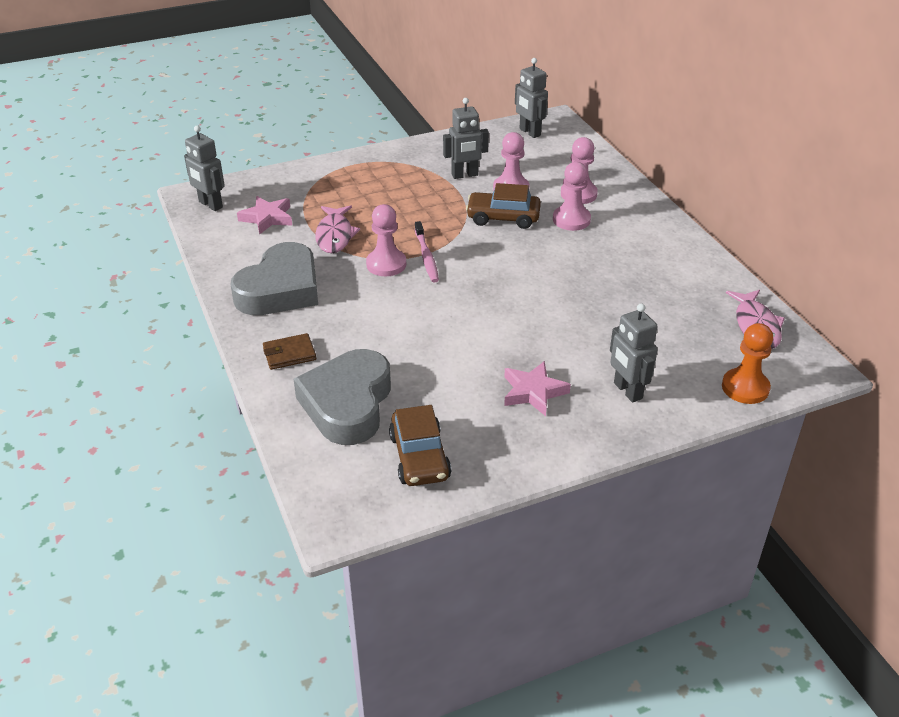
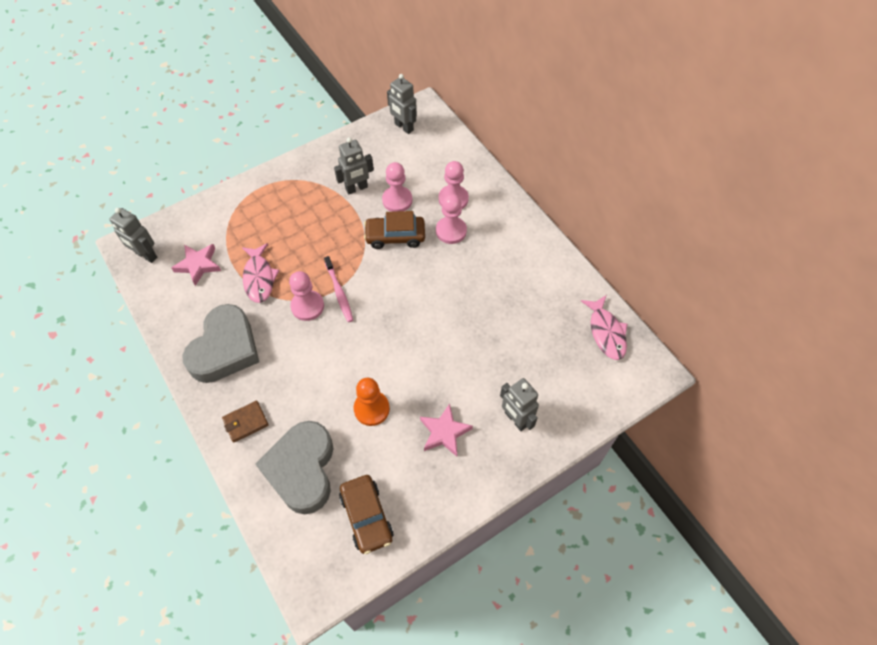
camera: 10 degrees left, 20 degrees up
orange pawn [722,323,773,404] -> orange pawn moved to [354,378,390,426]

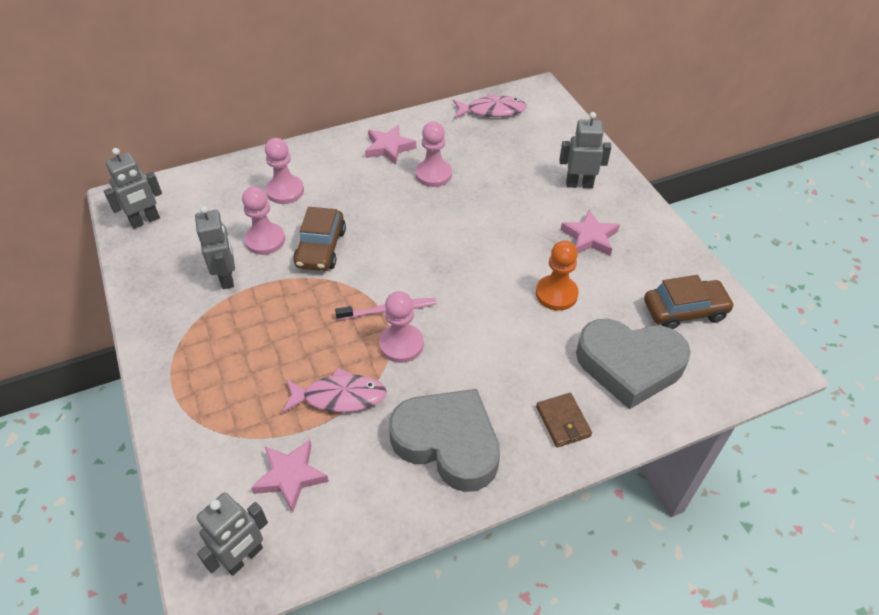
camera: 80 degrees left, 10 degrees down
pink pawn [436,194,467,244] -> pink pawn moved to [416,121,452,187]
grey robot [500,378,539,431] -> grey robot turned 150 degrees counterclockwise [559,112,611,188]
none -> pink star [365,125,416,165]

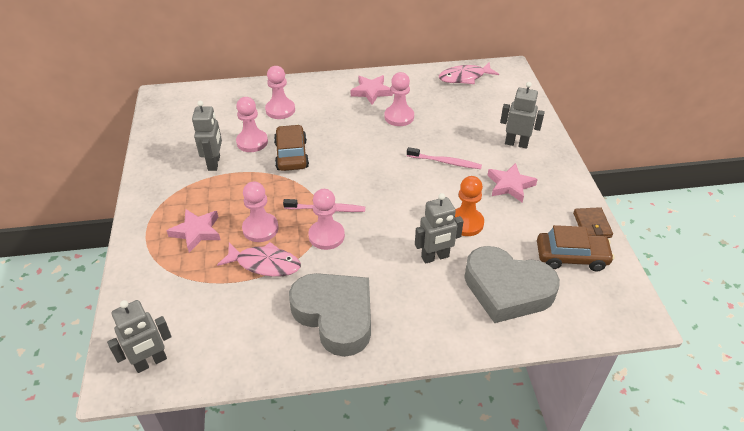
camera: 15 degrees right, 5 degrees down
grey robot [104,148,162,229] -> grey robot moved to [415,193,464,264]
pink star [251,439,329,512] -> pink star moved to [166,209,220,253]
brown car [293,207,346,271] -> brown car turned 150 degrees clockwise [274,124,309,171]
pink fish [453,93,527,118] -> pink fish turned 150 degrees clockwise [439,62,499,84]
brown wallet [536,393,592,447] -> brown wallet moved to [573,207,613,238]
none -> pink pawn [242,181,279,242]
none -> pink toothbrush [407,147,482,169]

